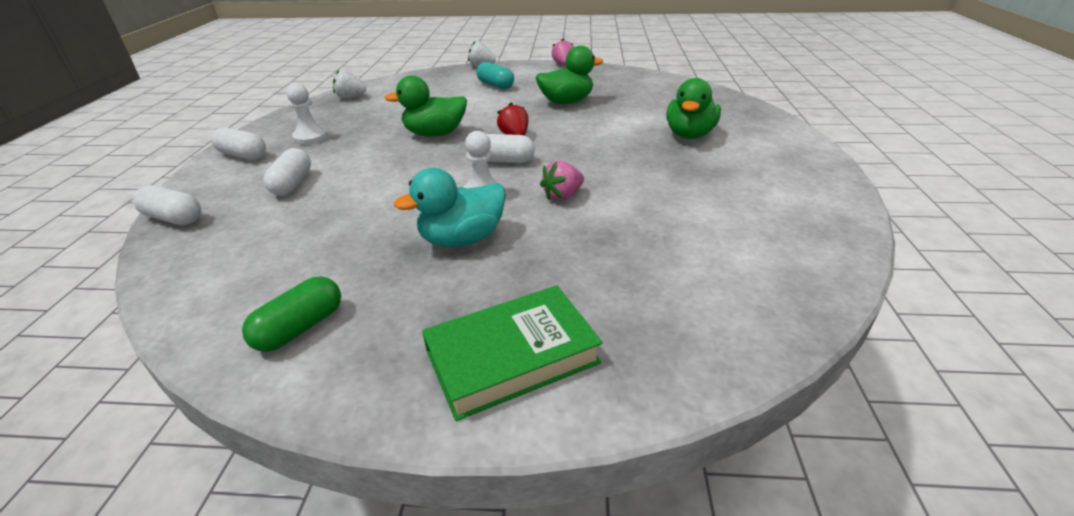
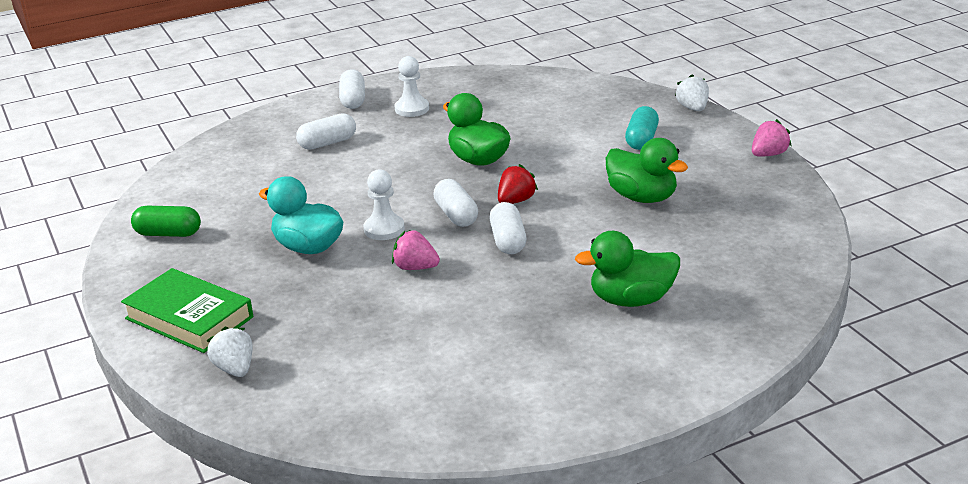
camera: 60 degrees right, 5 degrees down
white capsule [133,185,201,225] -> white capsule moved to [490,202,526,254]
white strawberry [333,70,366,98] -> white strawberry moved to [206,327,253,377]

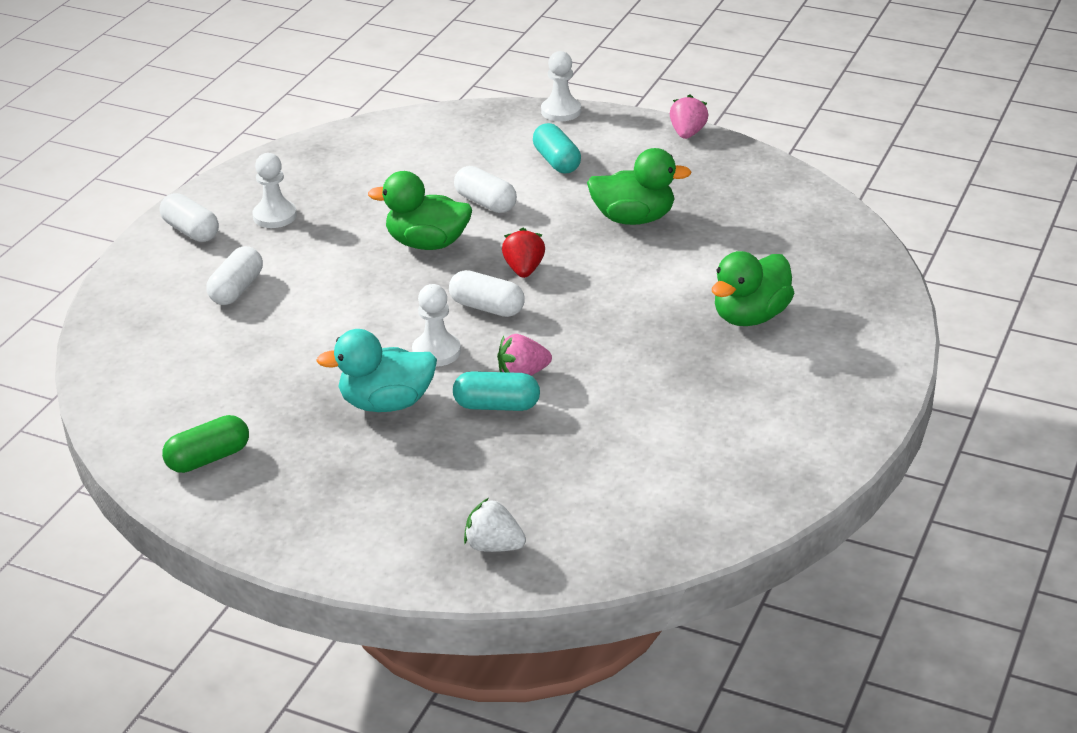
camera: 40 degrees left, 5 degrees up
green book [121,268,253,353] -> none
white capsule [490,202,526,254] -> white capsule moved to [454,166,517,213]
white strawberry [675,74,709,111] -> white pawn [541,51,581,121]
none -> turquoise capsule [453,371,540,411]

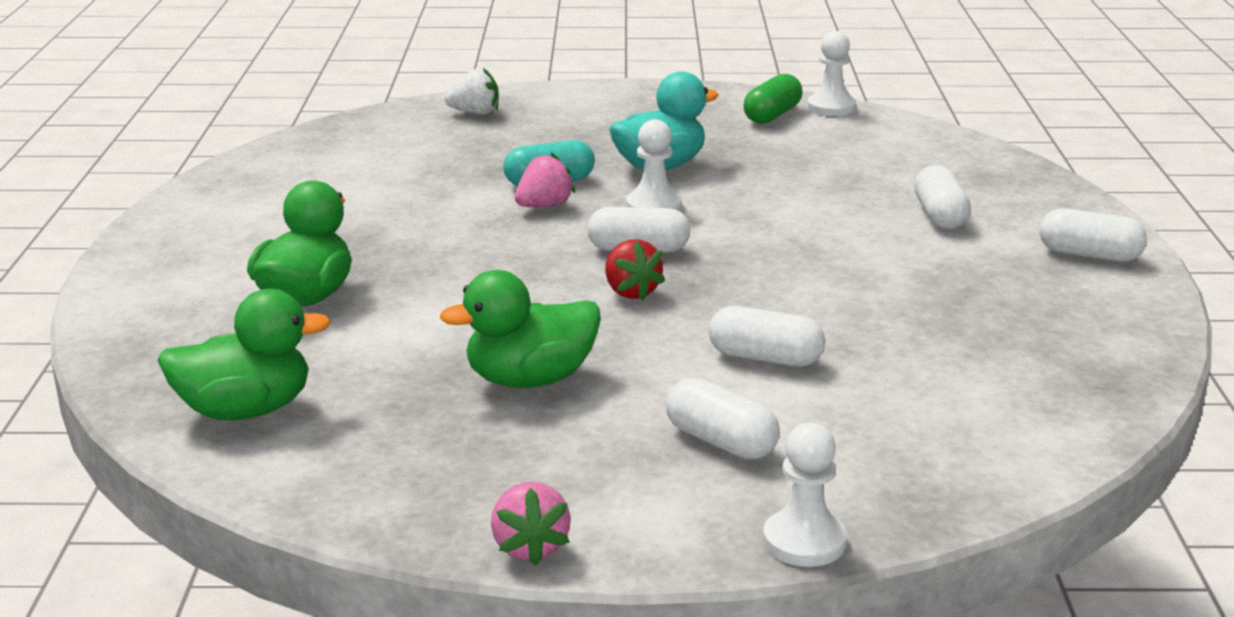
camera: 155 degrees right, 10 degrees down
white pawn [252,153,297,228] -> white pawn moved to [807,31,856,116]
green duck [368,171,472,250] -> green duck moved to [157,289,331,420]
turquoise capsule [533,123,581,173] -> white capsule [666,378,780,459]

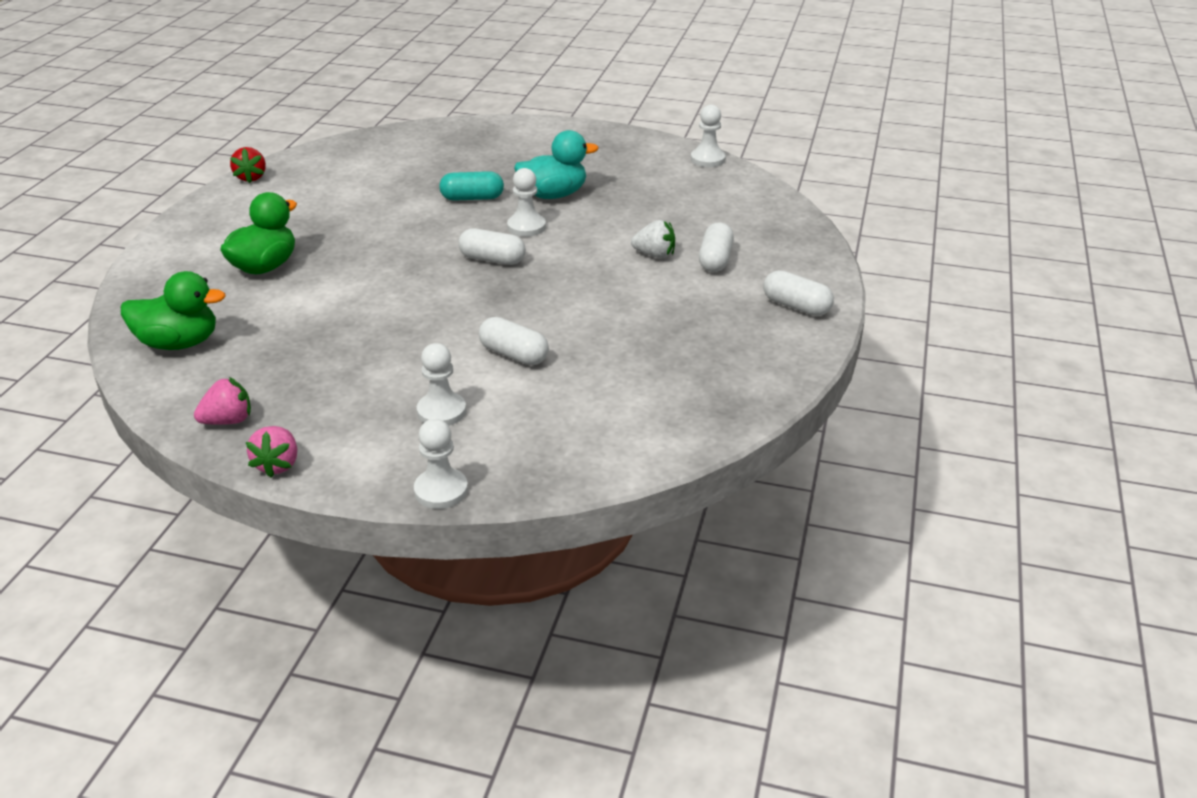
camera: 15 degrees right, 10 degrees up
green duck [440,270,601,388] -> none
white strawberry [445,68,499,114] -> white strawberry moved to [631,220,675,258]
pink strawberry [515,153,575,207] -> pink strawberry moved to [194,377,251,425]
red strawberry [605,239,665,301] -> red strawberry moved to [230,147,266,183]
white capsule [666,378,780,459] -> white pawn [417,343,466,426]
green capsule [743,74,802,124] -> none

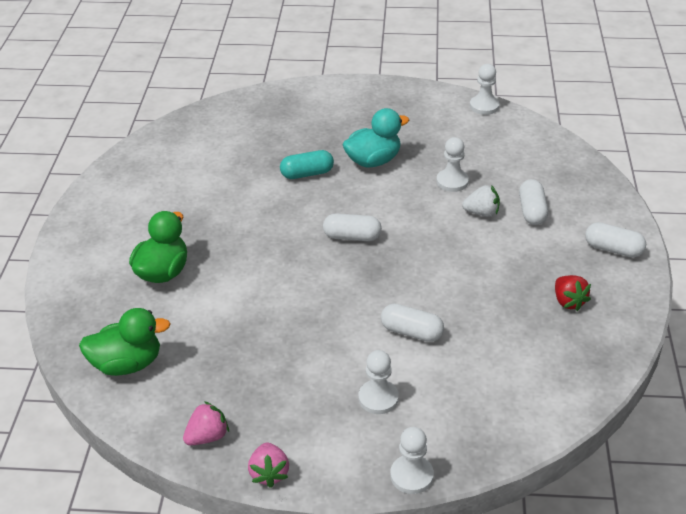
camera: 10 degrees left, 5 degrees up
red strawberry [230,147,266,183] -> red strawberry moved to [555,275,591,311]
white pawn [507,168,546,237] -> white pawn moved to [436,137,469,192]

